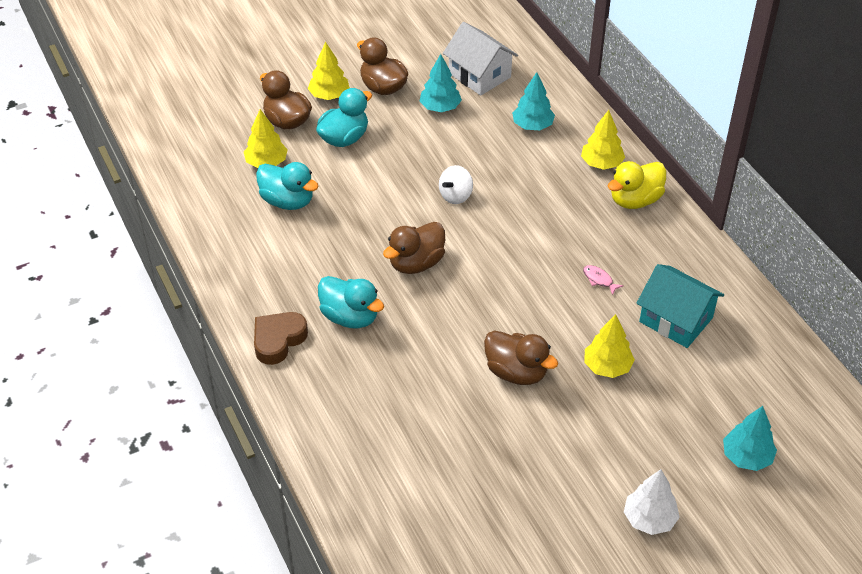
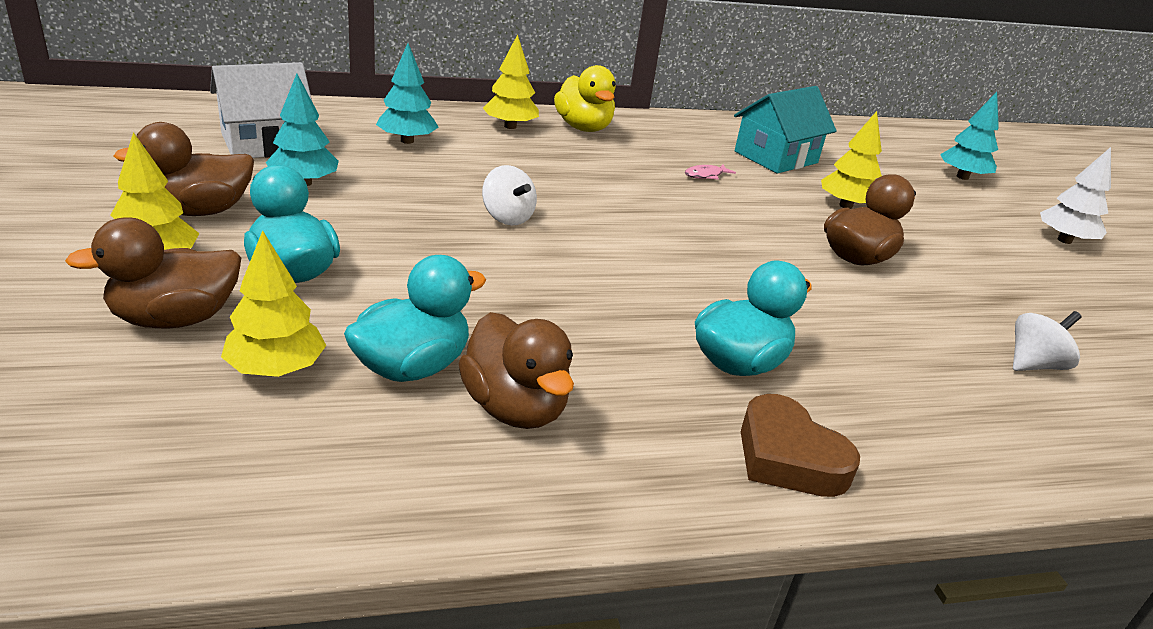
camera: 80 degrees left, 15 degrees down
brown duck [383,222,445,274] -> brown duck moved to [459,312,574,429]
none -> white spinning top [1013,311,1082,371]

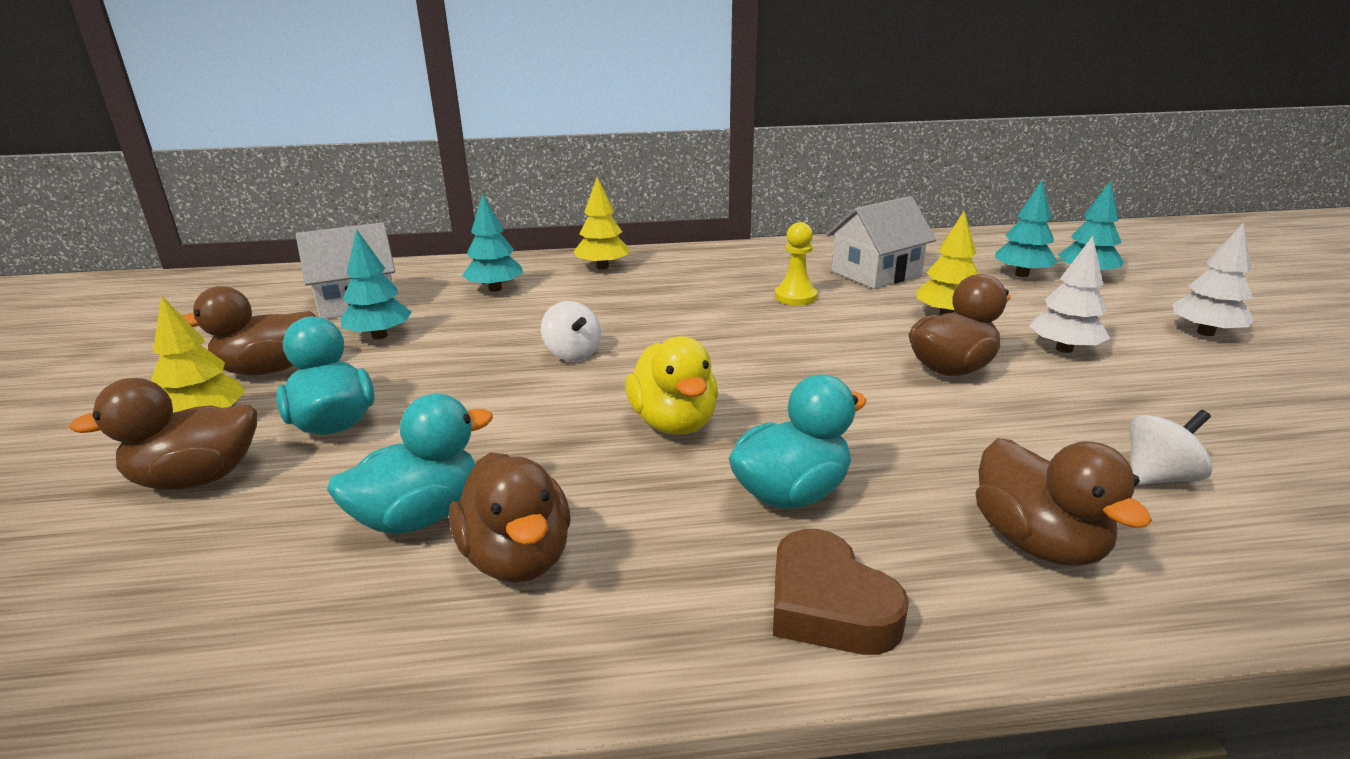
camera: 10 degrees right, 5 degrees down
yellow tree [221,230,327,377] -> none
yellow duck [554,65,616,132] -> yellow duck moved to [625,336,718,435]
pink fish [685,164,736,180] -> yellow pawn [775,222,817,305]
turquoise house [734,86,837,174] -> white house [826,196,936,289]
none -> brown duck [976,438,1152,566]
none -> turquoise tree [995,180,1058,277]
none -> white tree [1030,236,1110,353]

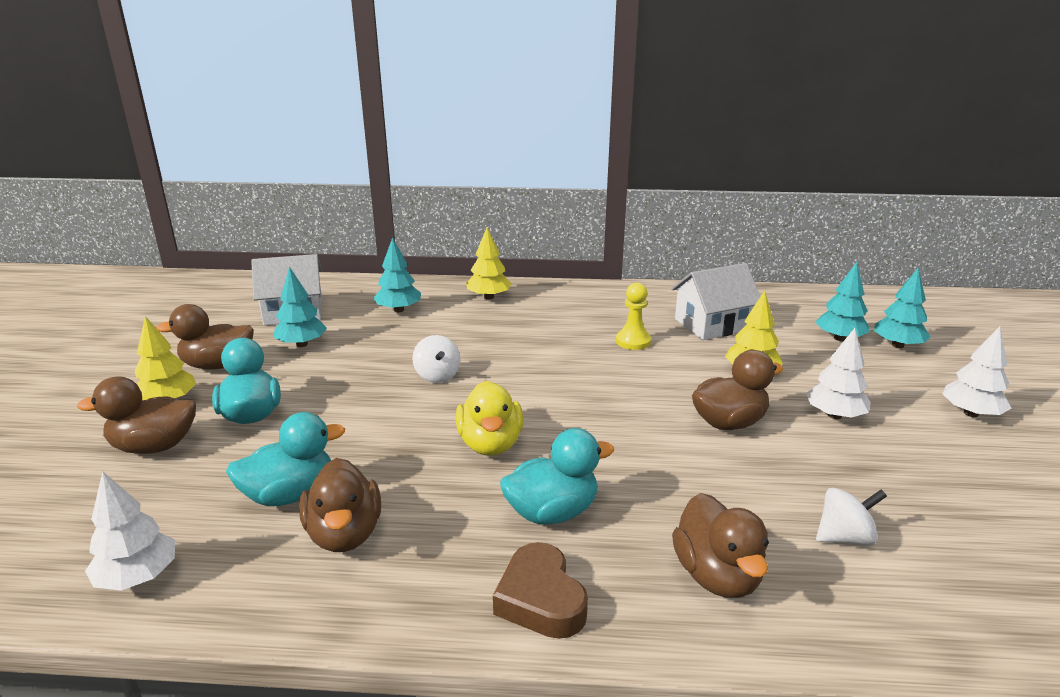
camera: 10 degrees right, 0 degrees up
none -> white tree [85,471,175,591]

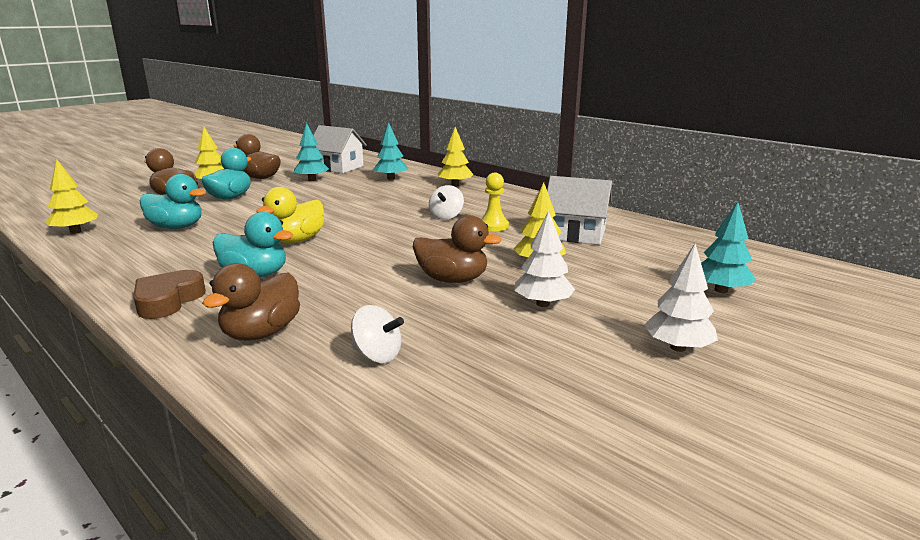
camera: 40 degrees right, 5 degrees down
white tree [85,471,175,591] -> yellow tree [46,159,98,234]
brown duck [299,458,381,552] -> none
white spinning top [412,335,461,383] -> white spinning top moved to [429,185,464,220]
turquoise tree [816,262,870,341] -> none

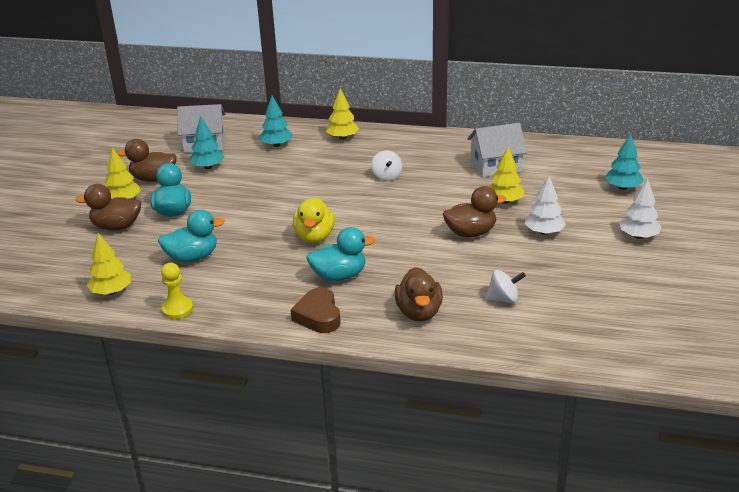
camera: 30 degrees left, 10 degrees up
yellow pawn [482,173,509,231] -> yellow pawn moved to [161,263,193,319]

